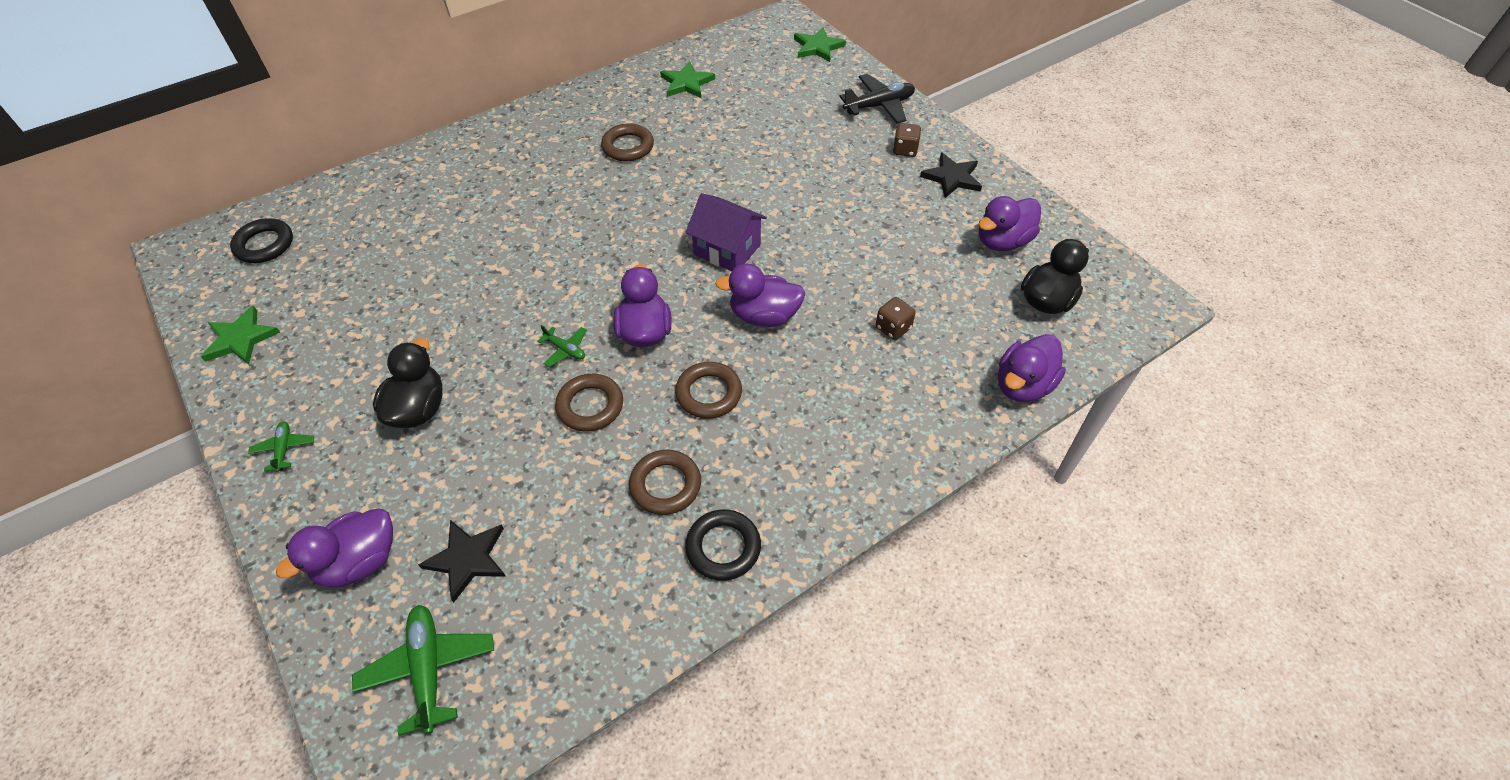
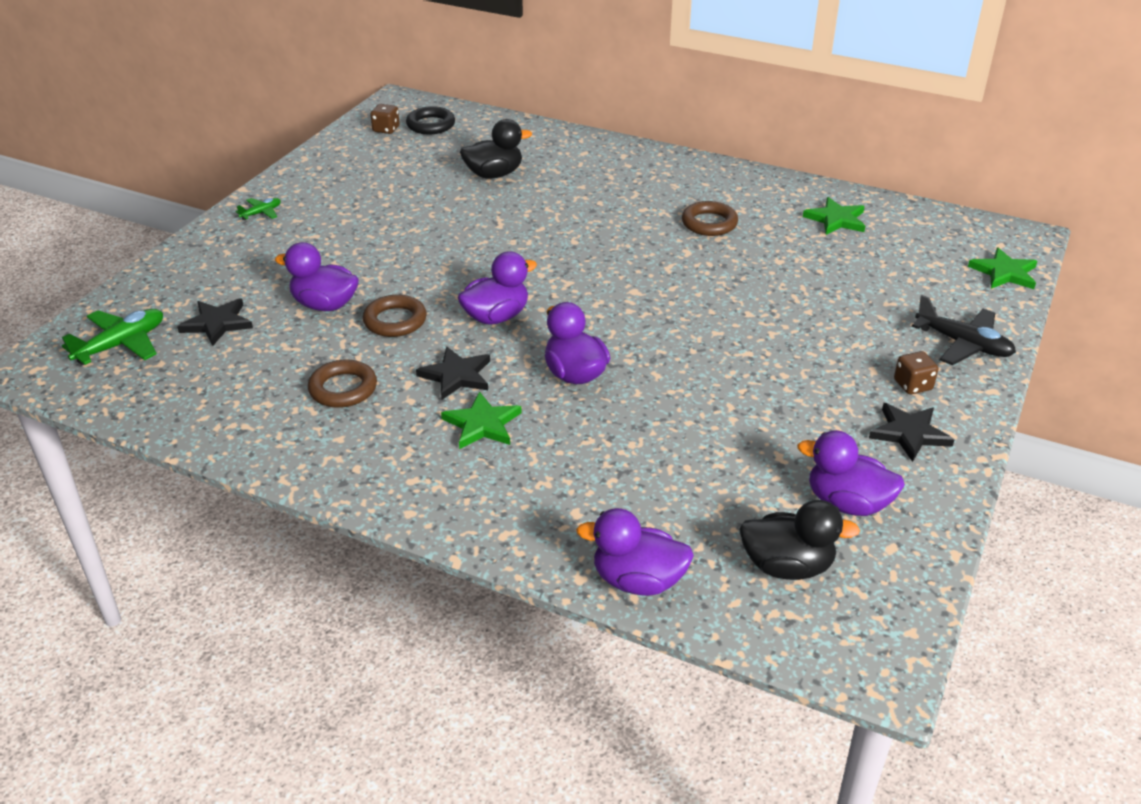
camera: 60 degrees right, 15 degrees down
green star [201,305,281,364] -> green star moved to [441,391,522,449]
purple duck [276,508,393,588] -> purple duck moved to [275,242,359,311]
black duck [373,338,443,428] -> black duck moved to [460,119,532,178]
green plane [537,325,587,367] -> none
brown ring [675,362,742,418] -> black star [416,346,490,400]
purple house [685,193,767,271] -> none
black ring [685,509,761,581] -> none
brown dice [876,297,916,340] -> brown dice moved to [370,104,400,134]

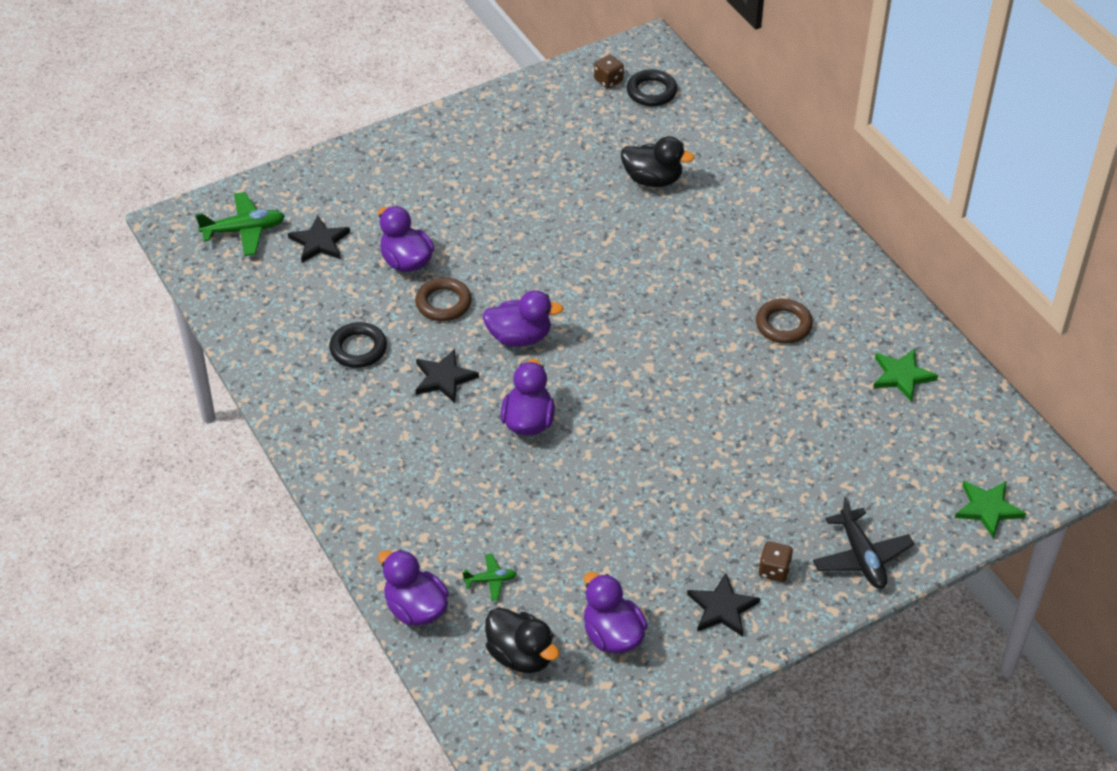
camera: 35 degrees right, 10 degrees up
green plane [236,198,281,220] -> green plane moved to [462,554,517,601]
brown ring [308,360,377,408] -> black ring [329,322,387,368]
green star [441,391,522,449] -> none

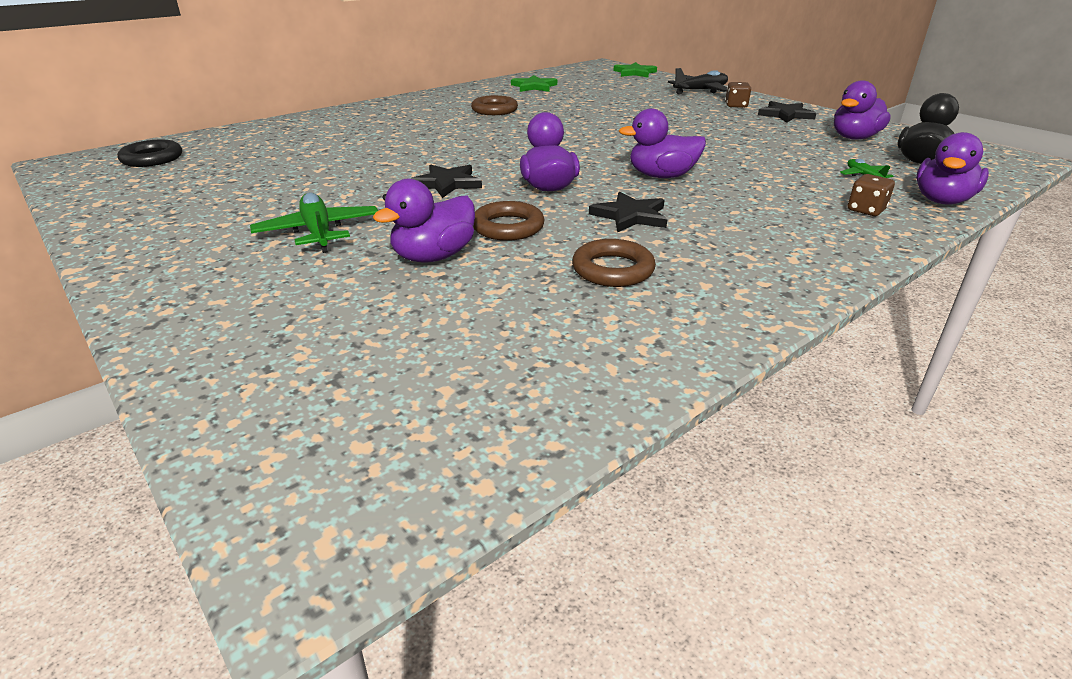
camera: 100 degrees left, 15 degrees down
green plane [195,192,285,256] -> green plane moved to [250,192,378,253]
black star [288,215,350,263] -> black star moved to [411,164,482,198]
black ring [329,322,387,368] -> brown ring [572,239,656,287]
brown dice [594,54,624,88] -> brown dice moved to [848,174,895,216]
black duck [621,136,694,187] -> none

